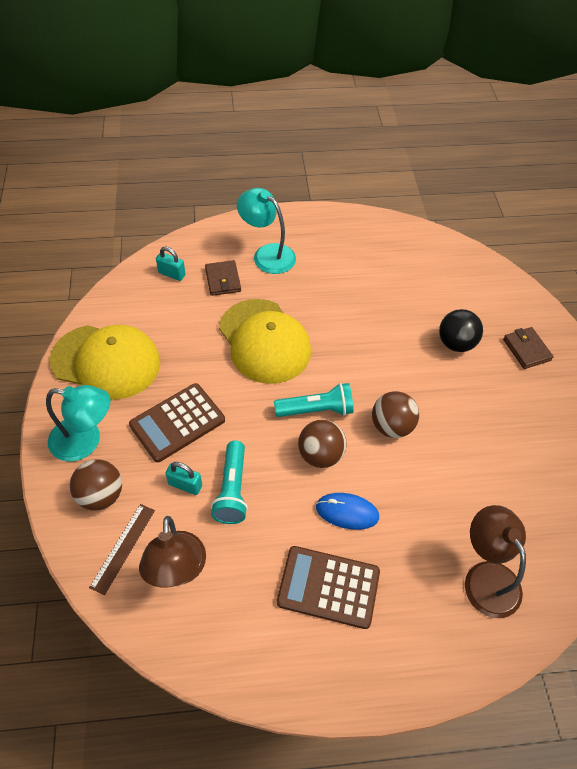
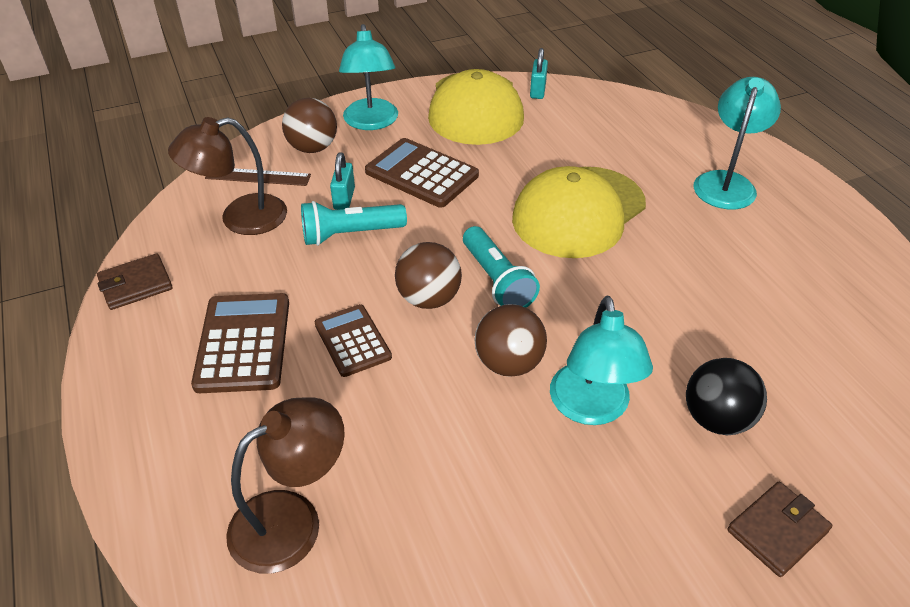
camera: 75 degrees right, 10 degrees down
turquoise padlock [156,247,185,281] -> turquoise padlock moved to [530,48,548,99]
brown wallet [205,260,241,296] -> brown wallet moved to [97,253,173,310]
blue mouse [316,493,379,530] -> brown calculator [315,304,392,377]
none -> turquoise lamp [550,296,653,425]

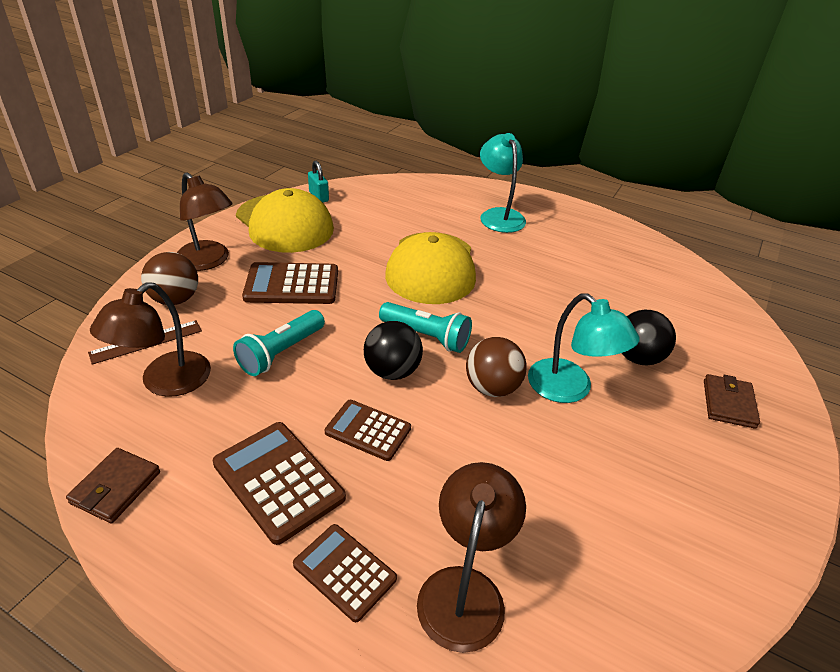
camera: 40 degrees left, 5 degrees down
turquoise padlock [330,152,355,210] -> none
turquoise lamp [339,24,398,130] -> brown lamp [177,172,233,271]
brown ball [395,242,462,309] -> black ball [364,321,423,380]
none -> brown calculator [293,524,397,622]

